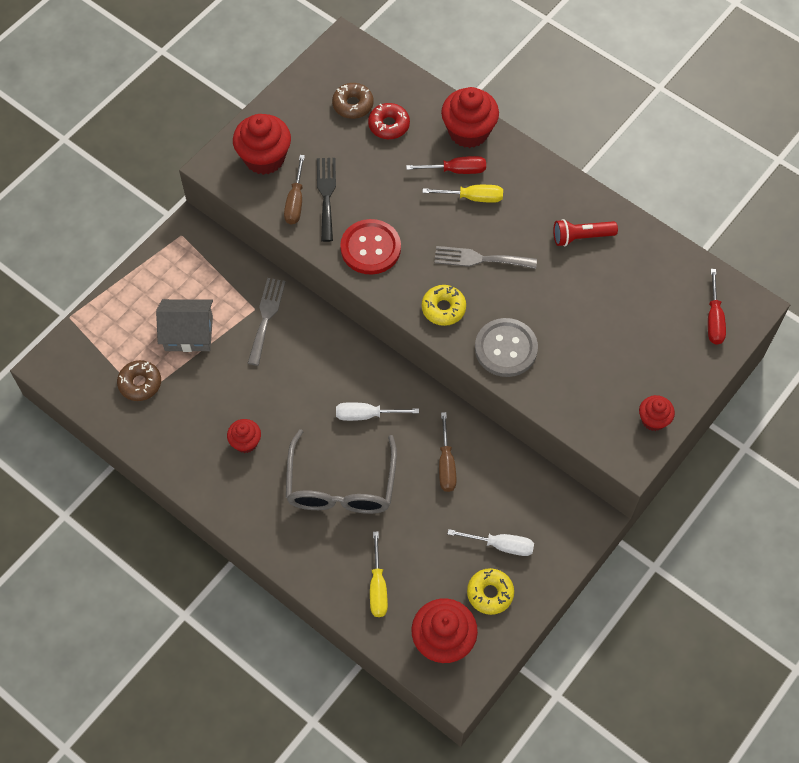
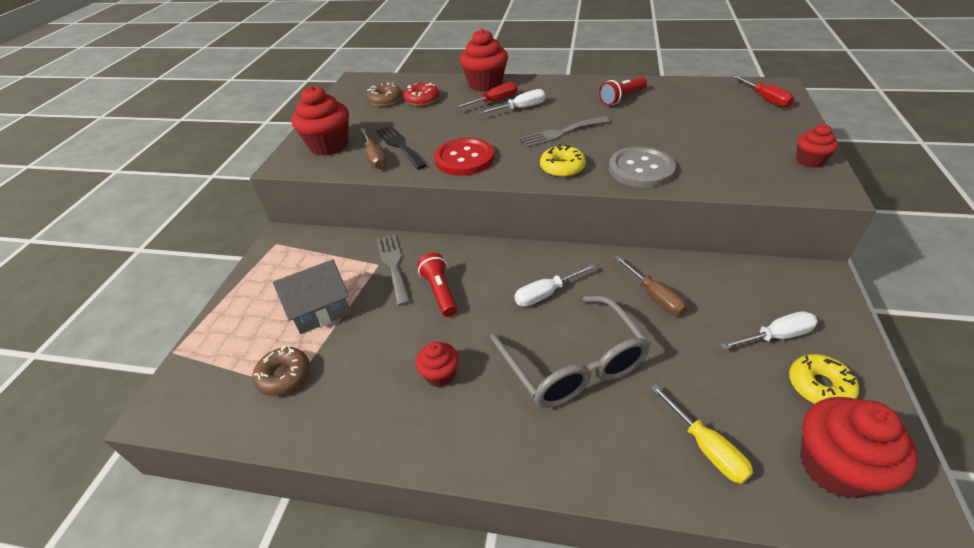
camera: 25 degrees left, 20 degrees down
yellow screwdriver [422,185,503,203] -> white screwdriver [479,89,546,114]
none -> red flashlight [417,253,457,317]

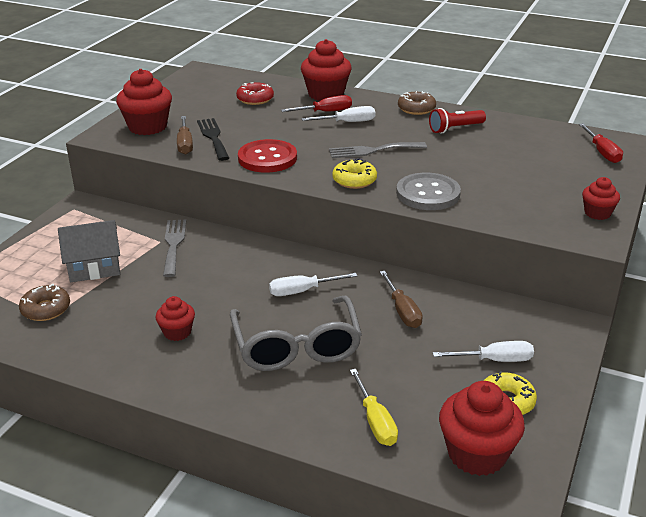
camera: 10 degrees right, 10 degrees down
brown donut [366,82,402,106] -> brown donut moved to [398,91,436,115]
red flashlight [417,253,457,317] -> none

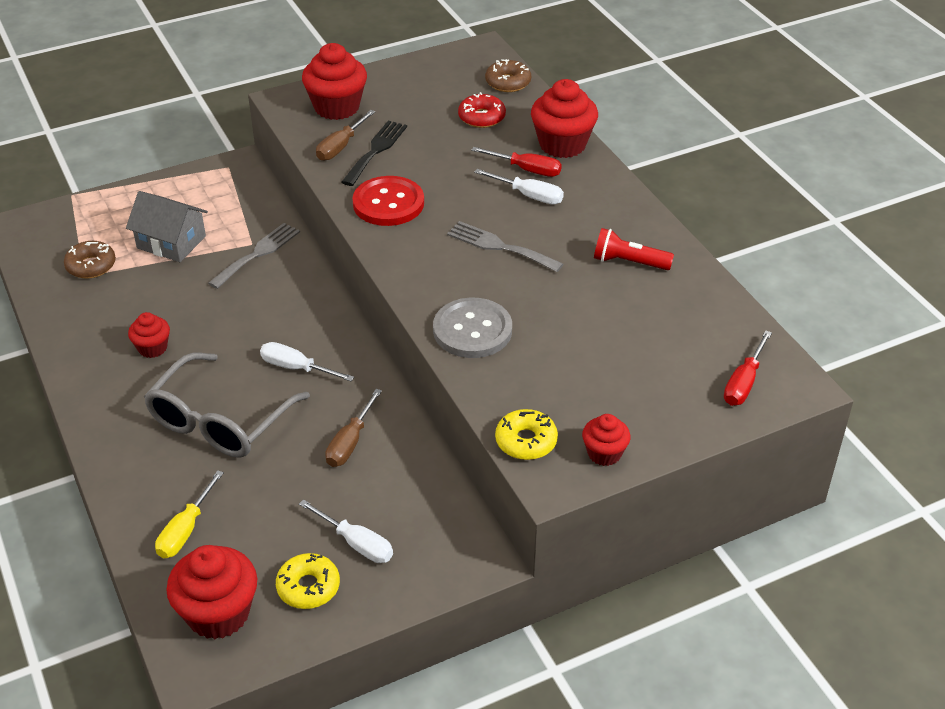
camera: 40 degrees right, 10 degrees up
yellow donut [332,158,377,189] -> yellow donut moved to [495,409,558,460]
brown donut [398,91,436,115] -> brown donut moved to [485,59,531,92]

